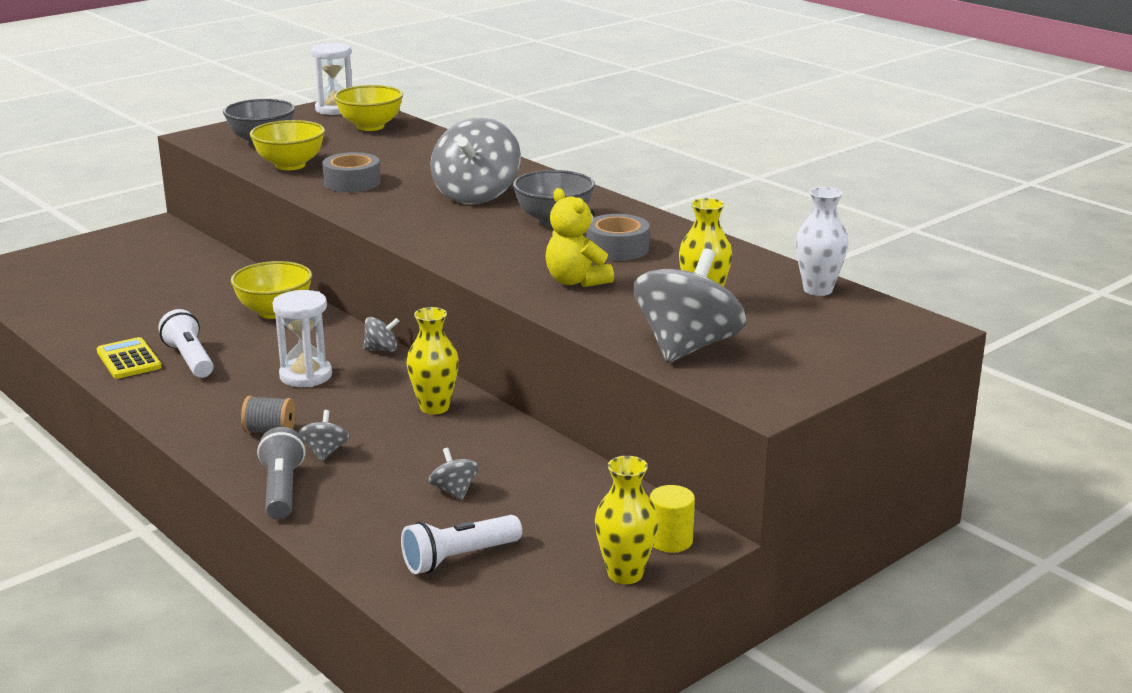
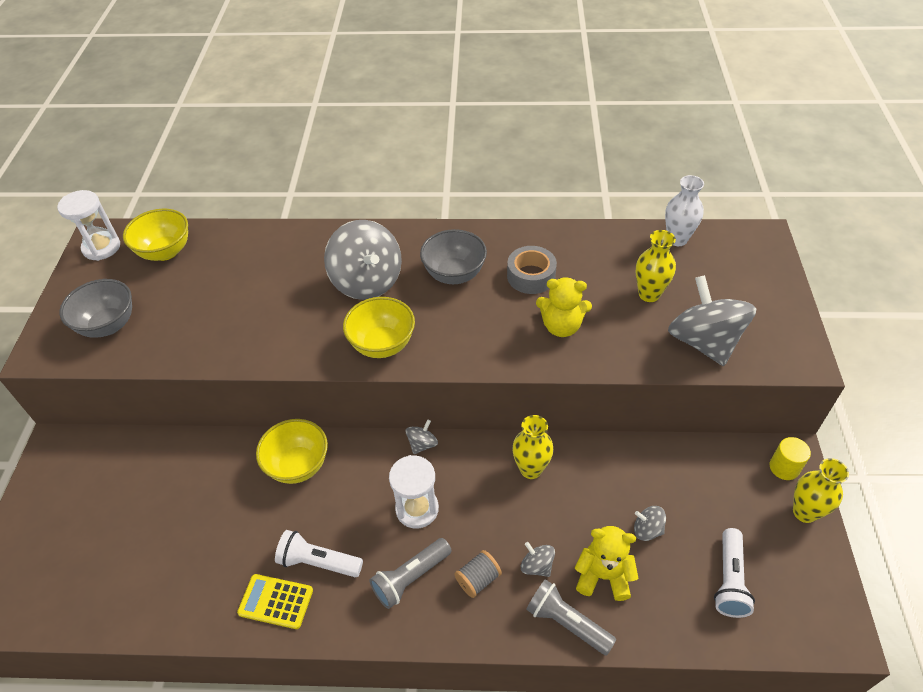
camera: 45 degrees left, 25 degrees up
yellow bowl [250,120,325,170] -> yellow bowl moved to [343,297,415,358]
grey tape [322,152,381,192] -> none
none -> grey flashlight [369,538,452,609]
none -> yellow teddy bear [575,526,639,601]

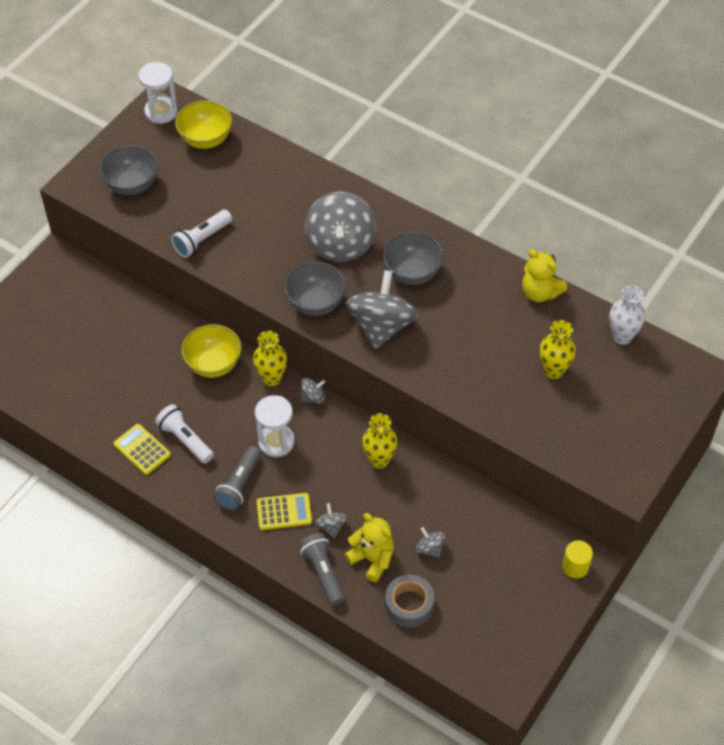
camera: 30 degrees right, 5 degrees up
yellow bowl [343,297,415,358] -> grey bowl [284,262,346,316]
grey flashlight [369,538,452,609] -> grey flashlight turned 60 degrees counterclockwise [213,446,261,510]
grey spool [454,550,502,598] -> yellow calculator [256,493,312,530]
grey tape [507,246,557,294] -> grey tape moved to [385,574,434,627]
yellow teddy bear [536,277,592,337] -> yellow teddy bear moved to [522,249,567,302]
grey spinning top [668,275,756,366] -> grey spinning top moved to [346,270,419,349]
white flashlight [714,528,755,618] -> white flashlight moved to [171,210,232,258]
yellow vase [793,458,849,523] -> yellow vase moved to [253,331,287,386]

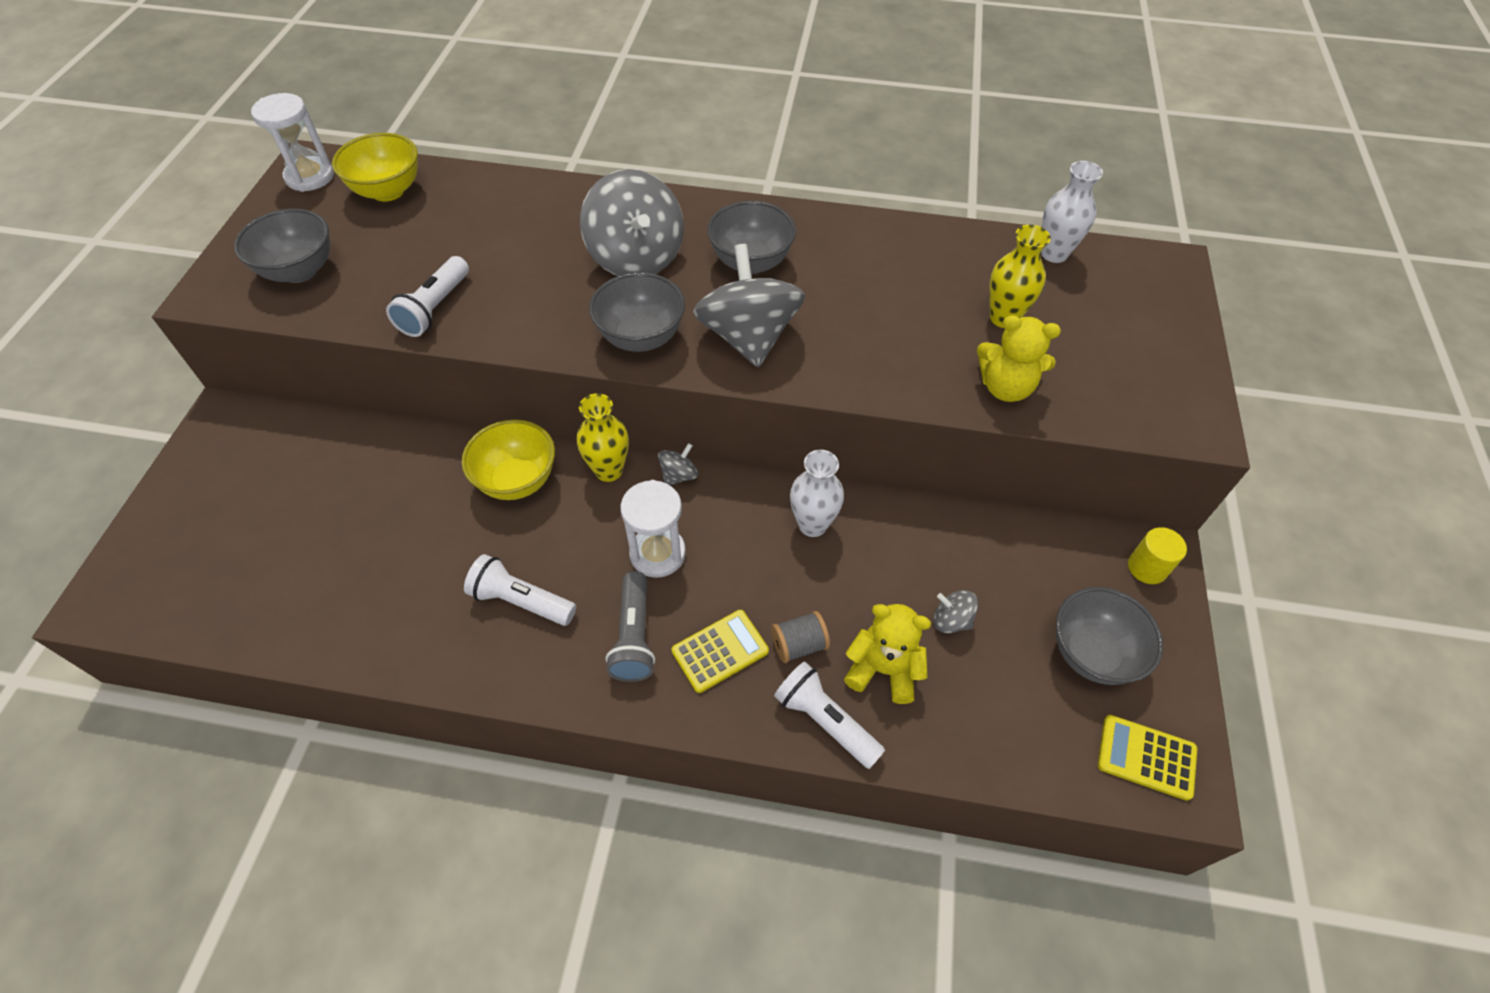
camera: 25 degrees left, 0 degrees up
yellow calculator [114,424,171,475] -> yellow calculator moved to [1098,715,1197,801]
grey flashlight [298,533,345,605] -> white flashlight [774,661,885,769]
grey spinning top [315,503,347,538] -> grey spool [771,611,830,663]
yellow vase [362,413,398,468] -> white vase [790,450,844,537]
grey tape [385,574,434,627] -> none
yellow teddy bear [522,249,567,302] -> yellow teddy bear moved to [977,315,1061,402]
none -> grey bowl [1056,587,1163,685]

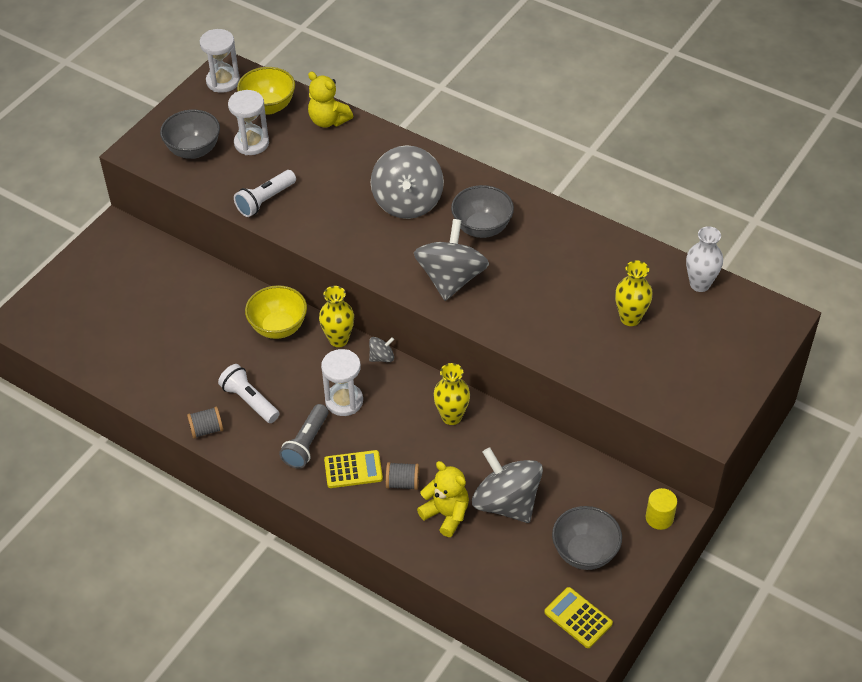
camera: 25 degrees right, 5 degrees down
grey bowl [589,272,685,352] -> none
white flashlight [774,661,885,769] -> none
white vase [790,450,844,537] -> yellow vase [433,363,470,425]
grey spinning top [934,590,978,633] -> grey spinning top [472,447,543,523], size x2.29
yellow teddy bear [977,315,1061,402] -> yellow teddy bear moved to [308,72,353,128]
none -> grey spool [187,406,223,439]
none -> white hourglass [228,90,269,155]

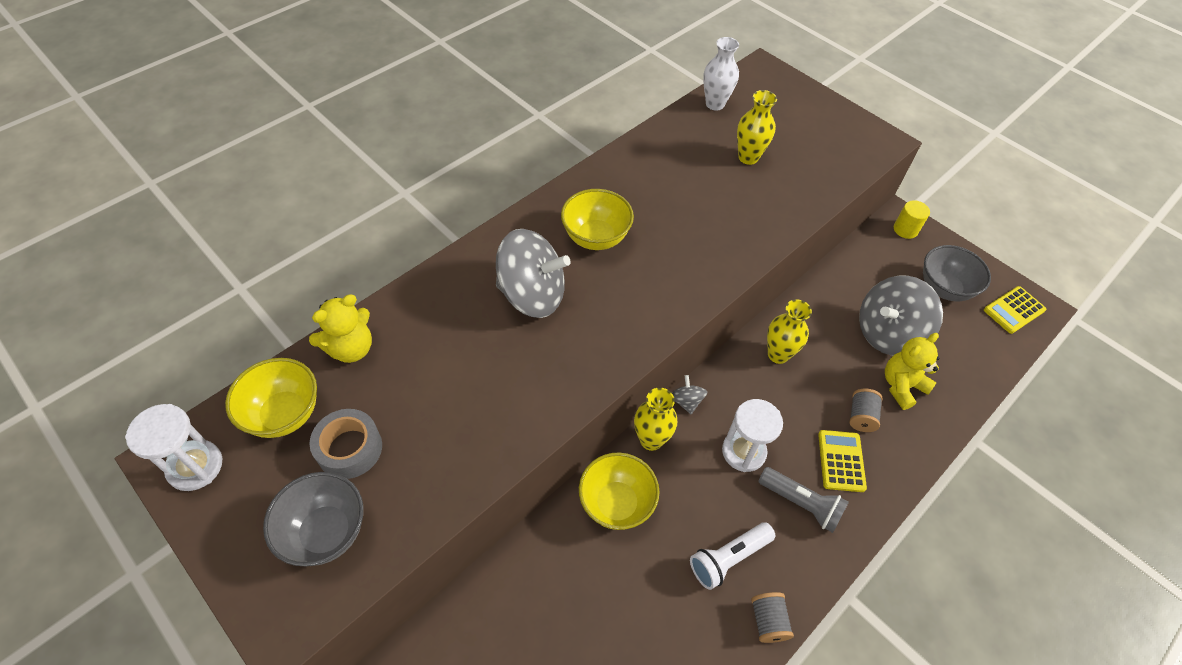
camera: 80 degrees left, 5 degrees up
white hourglass [228,90,269,155] -> grey tape [309,409,382,479]
white flashlight [234,170,296,217] -> none
grey spinning top [414,219,489,301] -> none
grey bowl [451,185,514,238] -> yellow bowl [561,189,634,250]

